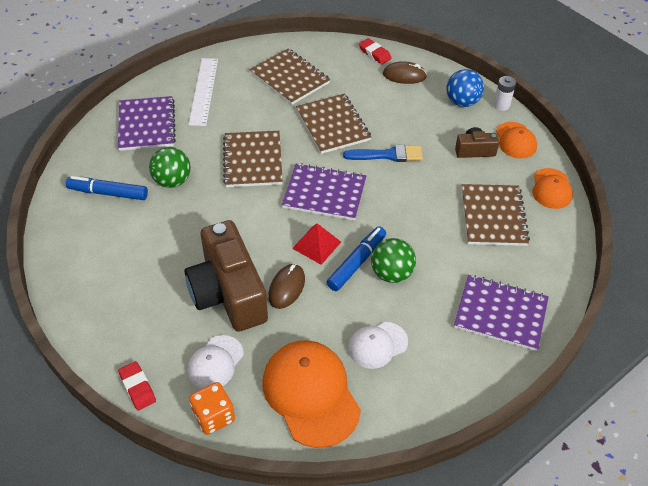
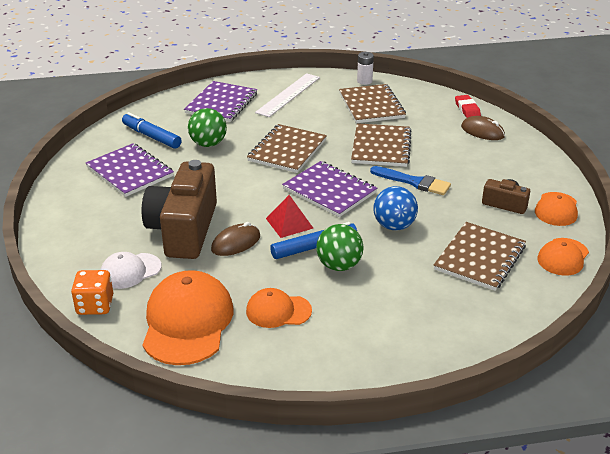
camera: 30 degrees right, 15 degrees down
red eraser [118,361,156,410] -> none
white cap [348,322,408,369] -> orange cap [246,288,312,328]
blue ball [446,69,484,107] -> blue ball moved to [373,186,418,230]
purple notebook [454,275,549,351] -> purple notebook moved to [86,143,174,197]
white battery [494,76,516,111] -> white battery moved to [357,52,374,85]

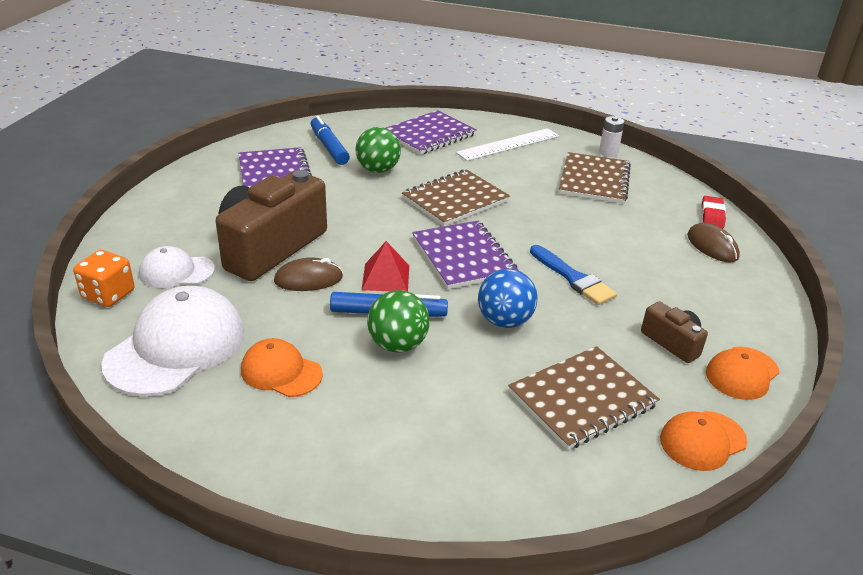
camera: 25 degrees right, 0 degrees up
orange cap [143,270,233,365] -> white cap [101,286,245,397]
brown notebook [351,123,412,167] -> none

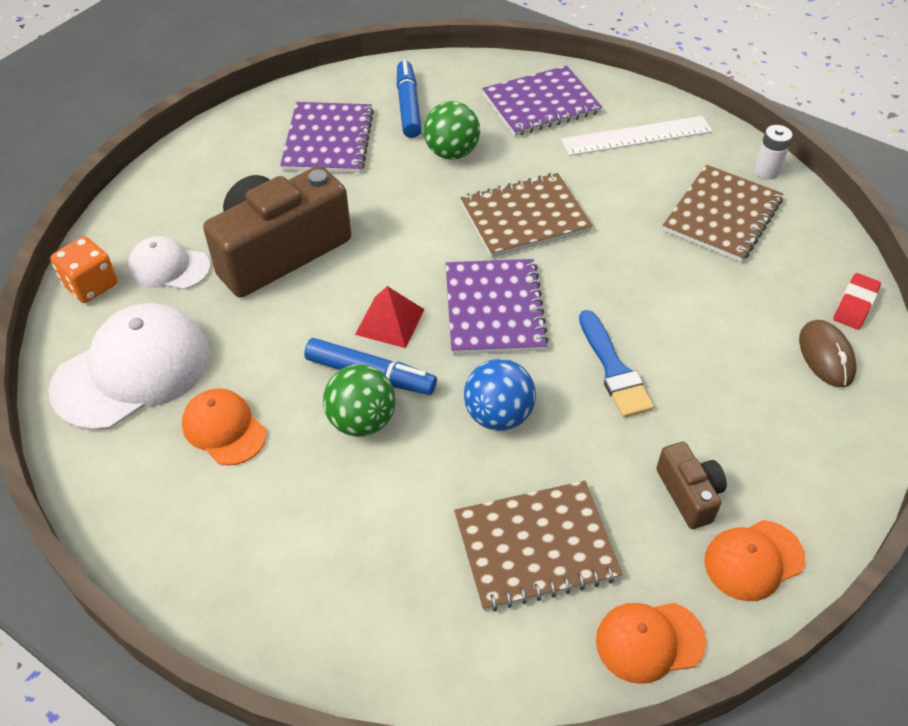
camera: 20 degrees right, 15 degrees up
brown mouse [274,257,343,291] -> none

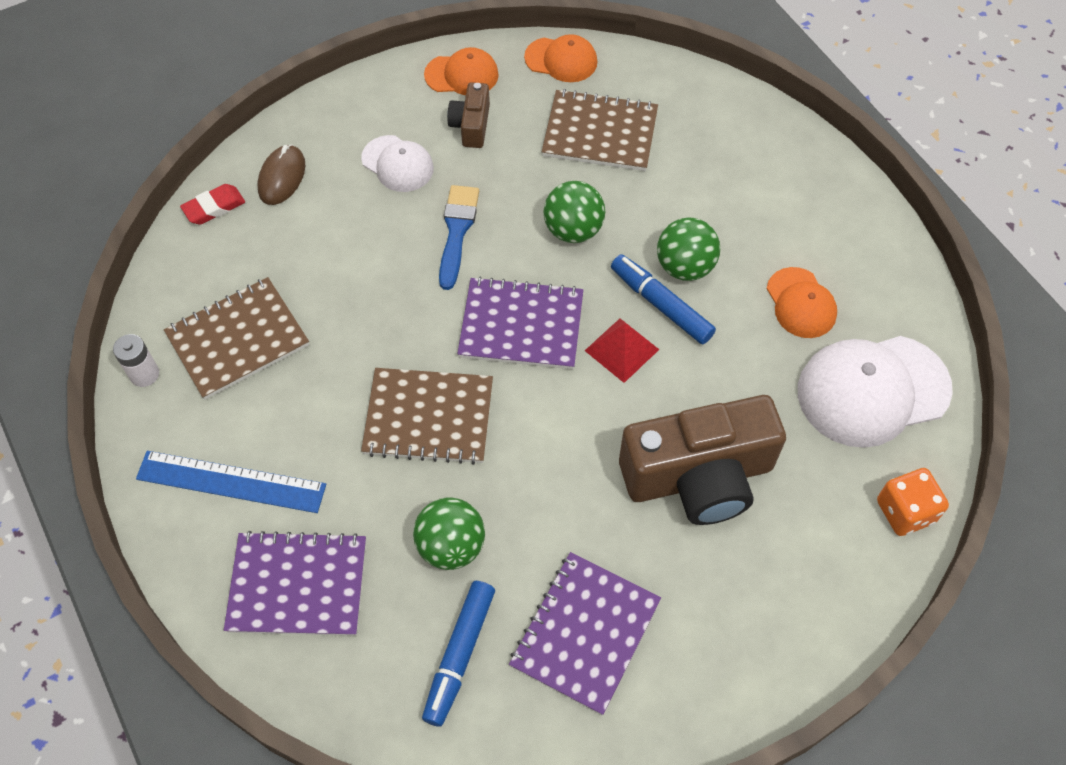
camera: 155 degrees left, 10 degrees up
white cap [128,236,210,290] -> white cap moved to [361,135,434,192]
purple notebook [445,259,549,354] -> purple notebook turned 75 degrees clockwise [457,277,583,369]
blue ball [464,359,536,431] -> green ball [543,181,605,243]
white ruler [561,116,713,156] -> blue ruler [136,451,326,513]

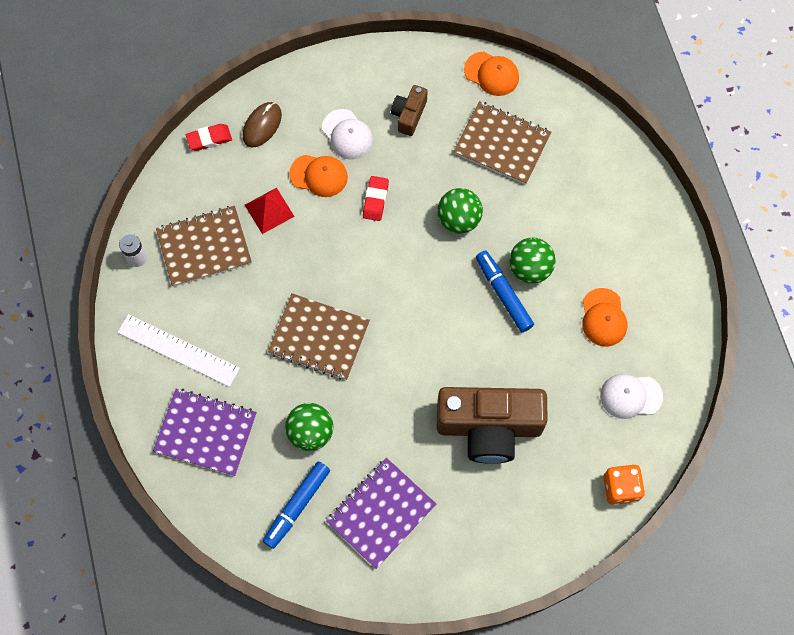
camera: 15 degrees right, 10 degrees up
blue ruler [136,451,326,513] -> white ruler [117,314,240,387]
orange cap [424,47,499,95] -> orange cap moved to [289,155,348,197]
blue brush [439,185,479,290] -> red eraser [363,176,389,221]
purple notebook [457,277,583,369] -> none
red pyramid [585,318,659,383] -> red pyramid moved to [245,188,295,234]
white cap [798,336,953,448] -> white cap [600,374,663,419], size x0.56

